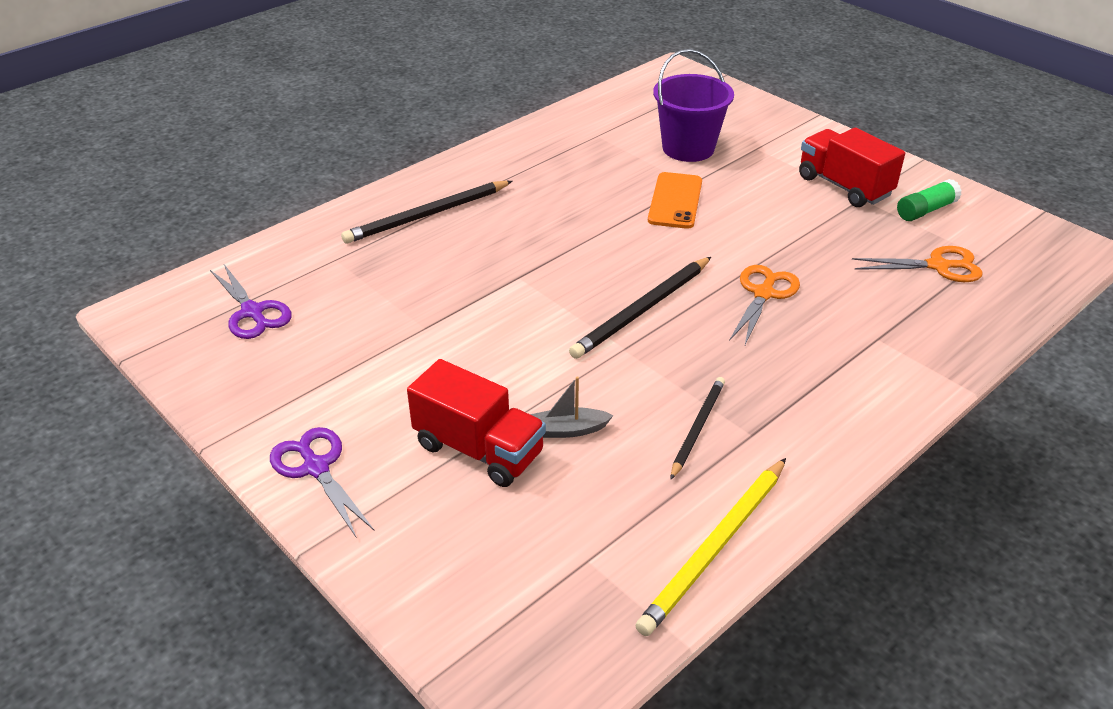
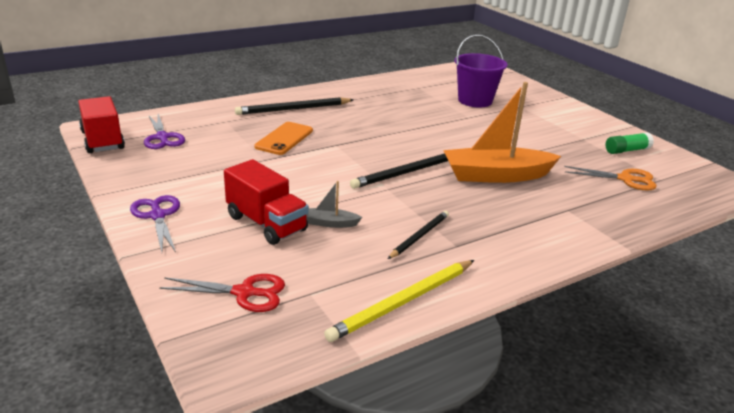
camera: 10 degrees right, 10 degrees down
orange phone [648,172,702,229] -> orange phone moved to [254,122,313,155]
orange scissors [729,265,800,345] -> orange boat [443,82,561,183]
red truck [799,127,905,207] -> red truck moved to [78,96,125,153]
none -> red scissors [159,274,285,312]

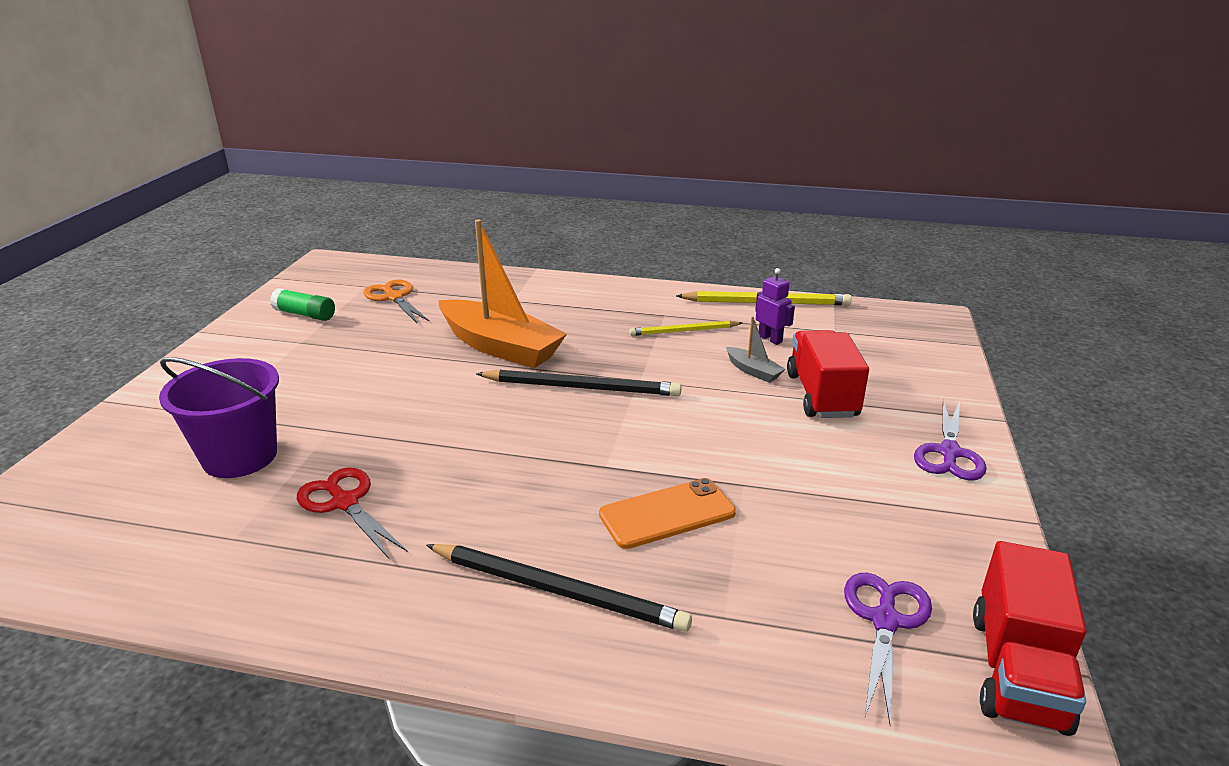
camera: 135 degrees left, 0 degrees up
red scissors [159,274,285,312] -> red scissors moved to [297,468,408,560]
black pencil [388,211,449,259] -> yellow pencil [629,320,742,336]
none -> purple robot [755,268,795,345]

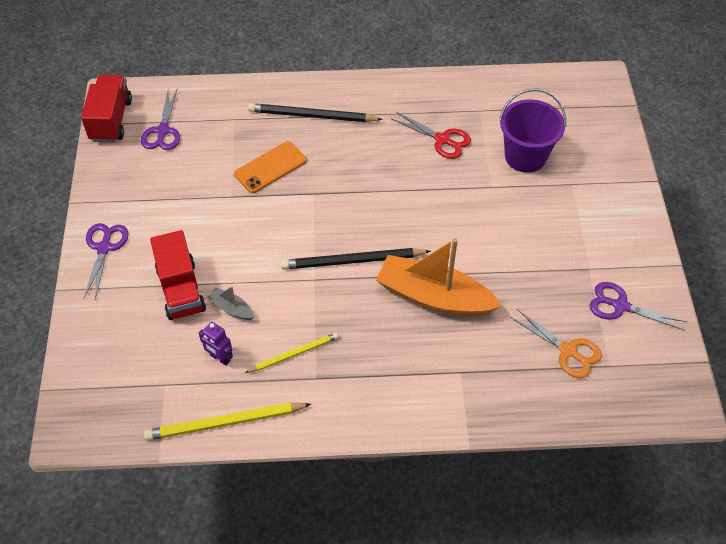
camera: 165 degrees right, 25 degrees up
green glue stick [270,288,335,321] -> purple scissors [590,282,687,330]

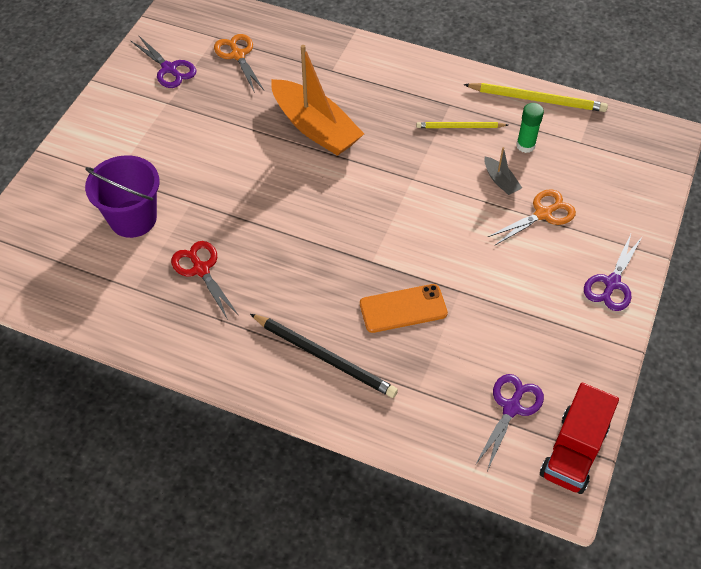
camera: 155 degrees left, 0 degrees up
red truck [150,230,206,320] -> orange scissors [488,189,576,246]
purple robot [199,322,233,366] -> green glue stick [516,103,544,153]
black pencil [281,248,431,270] -> none

